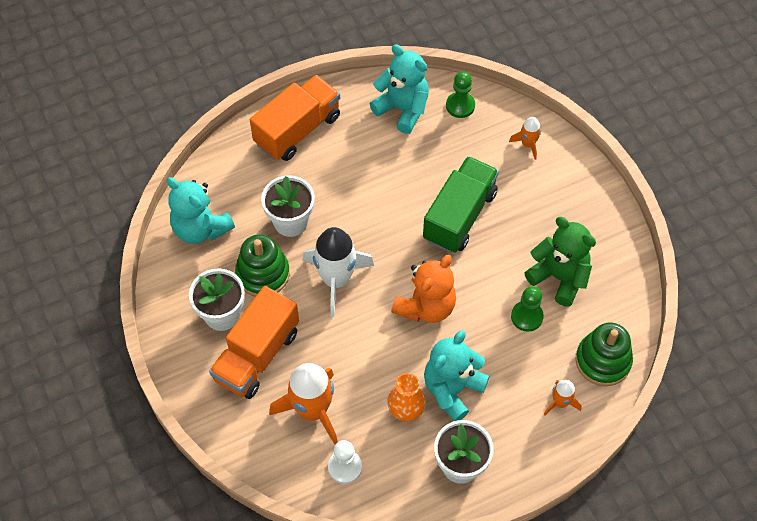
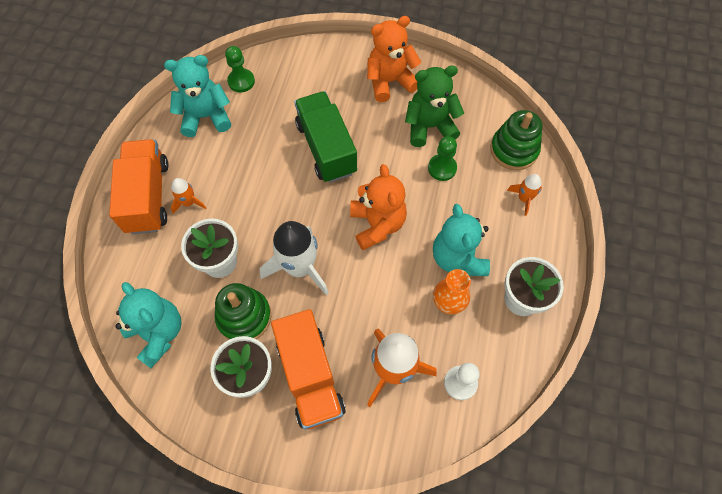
camera: 50 degrees left, 5 degrees up
turquoise teddy bear [167,177,235,244] -> turquoise teddy bear turned 120 degrees counterclockwise [115,282,182,368]
orange rocket [509,117,541,160] -> orange rocket moved to [171,178,206,214]
none -> orange teddy bear [367,16,421,102]

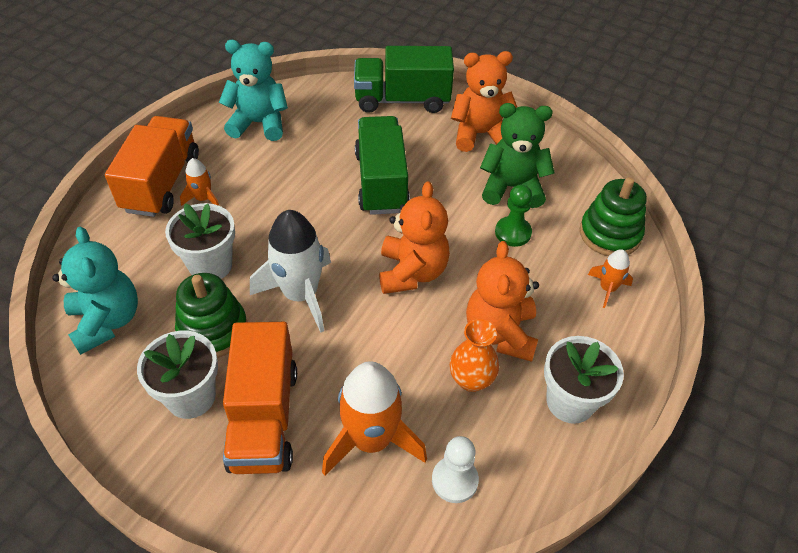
camera: 15 degrees right, 15 degrees down
green pawn [225,46,255,92] -> none
turquoise teddy bear [433,204,490,276] -> orange teddy bear [466,241,539,362]
none -> green truck [354,46,454,113]

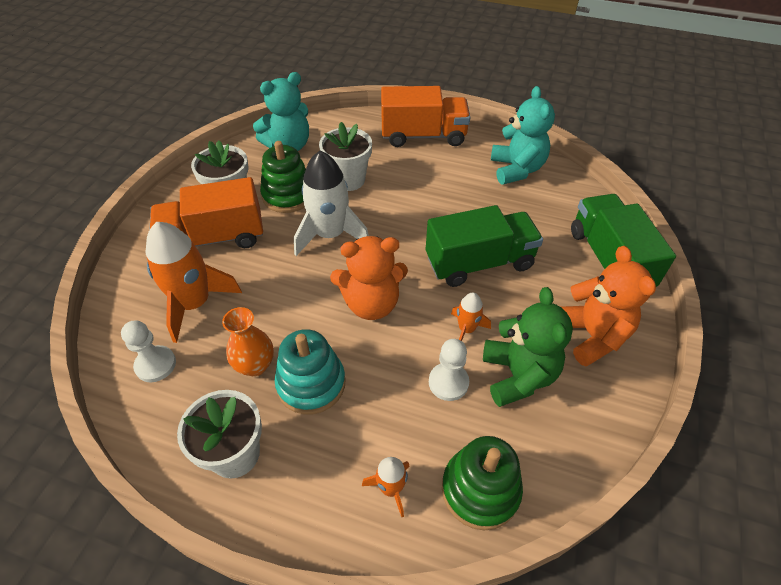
camera: 80 degrees right, 0 degrees up
orange rocket [180,158,219,206] -> orange rocket moved to [451,293,491,341]
orange teddy bear [466,241,539,362] -> turquoise stacking toy [275,329,346,414]
green pawn [495,184,532,247] -> white pawn [429,339,469,401]

